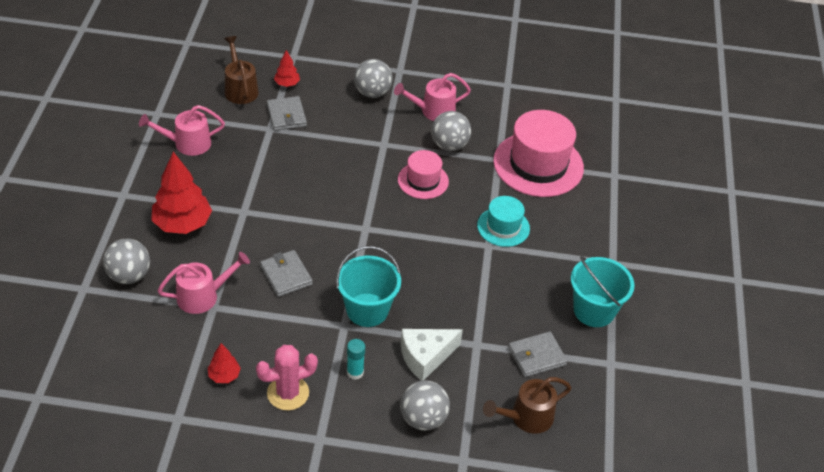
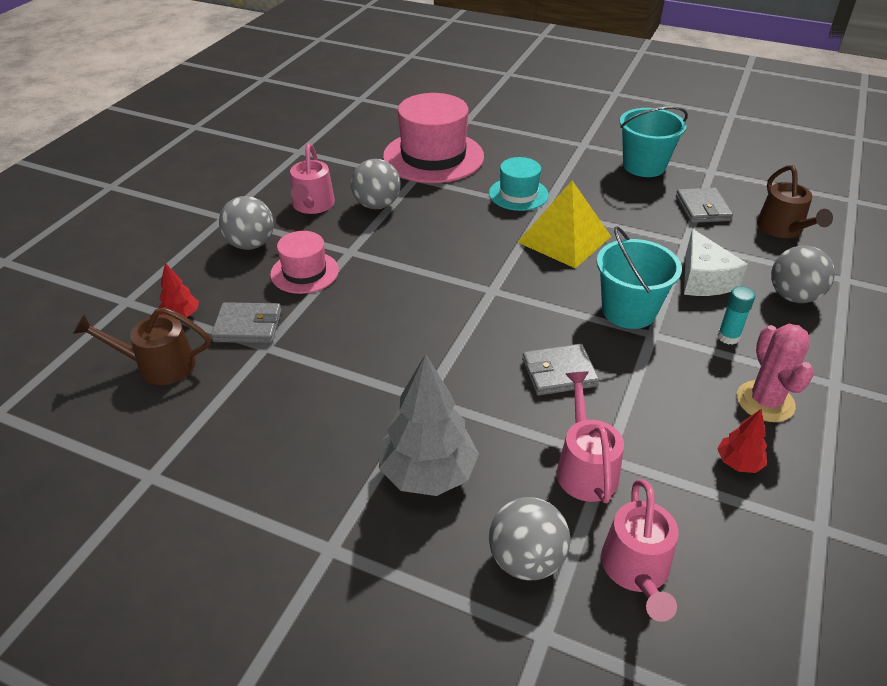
camera: 70 degrees left, 5 degrees down
pink watering can [139,105,225,156] -> pink watering can moved to [601,479,679,622]
red tree [151,152,212,234] -> grey tree [379,354,479,496]
pink hat [398,150,449,199] -> pink hat moved to [270,231,339,294]
none -> yellow pyramid [518,181,611,268]

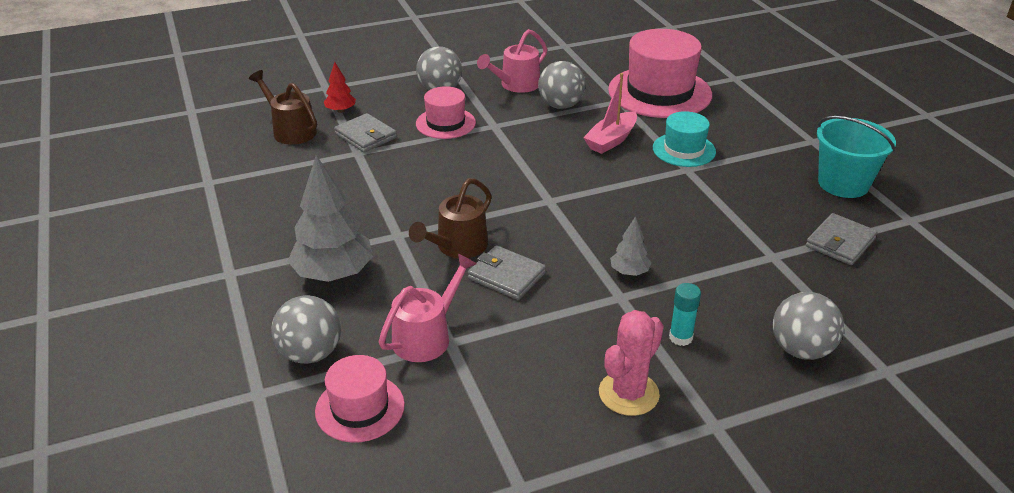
camera: 45 degrees right, 5 degrees down
yellow pyramid [518,181,611,268] -> none
turquoise bucket [597,226,682,329] -> grey tree [610,216,652,276]
pink watering can [601,479,679,622] -> pink hat [315,355,405,443]
white cheese [684,229,748,296] -> none
red tree [717,409,767,473] -> none
brown watering can [757,165,833,238] -> brown watering can moved to [409,178,492,258]
none -> pink boat [583,73,637,154]

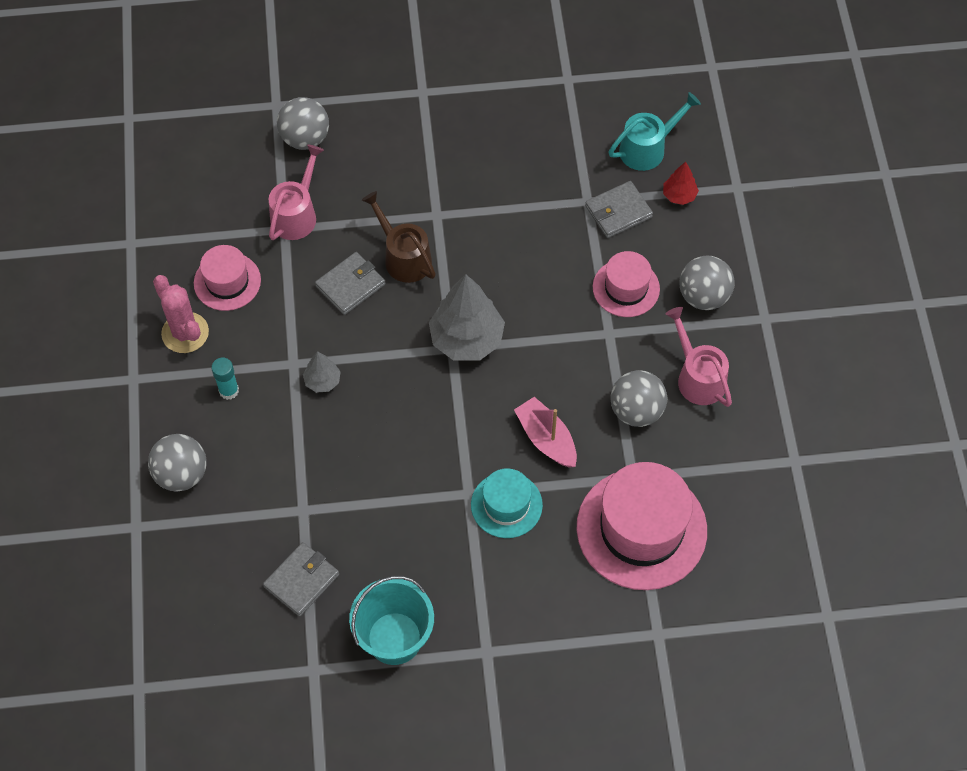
camera: 105 degrees right, 25 degrees up
brown watering can [249,70,317,144] -> turquoise watering can [608,92,701,171]
grey tree [288,155,373,282] -> grey tree moved to [429,274,505,360]
pink hat [315,355,405,443] -> pink hat moved to [194,245,261,311]
pink watering can [379,253,477,362] -> pink watering can turned 120 degrees counterclockwise [269,144,324,240]
grey wallet [806,213,877,265] -> grey wallet turned 75 degrees clockwise [263,542,339,617]

